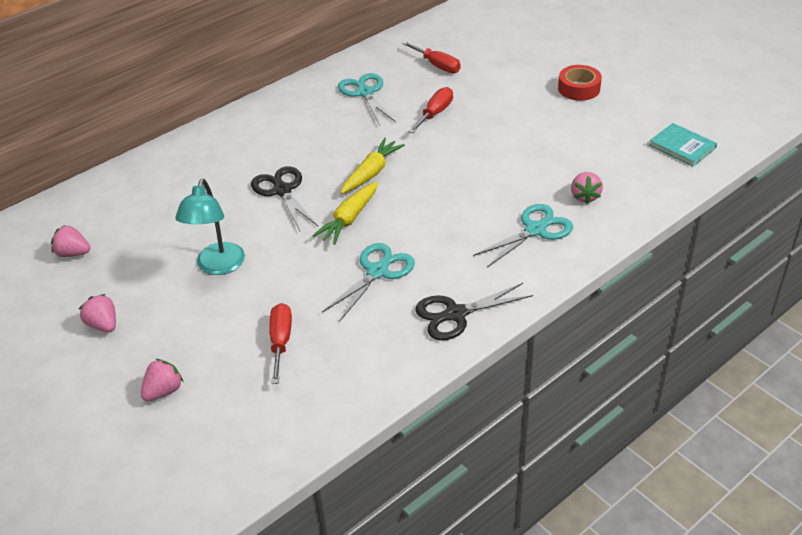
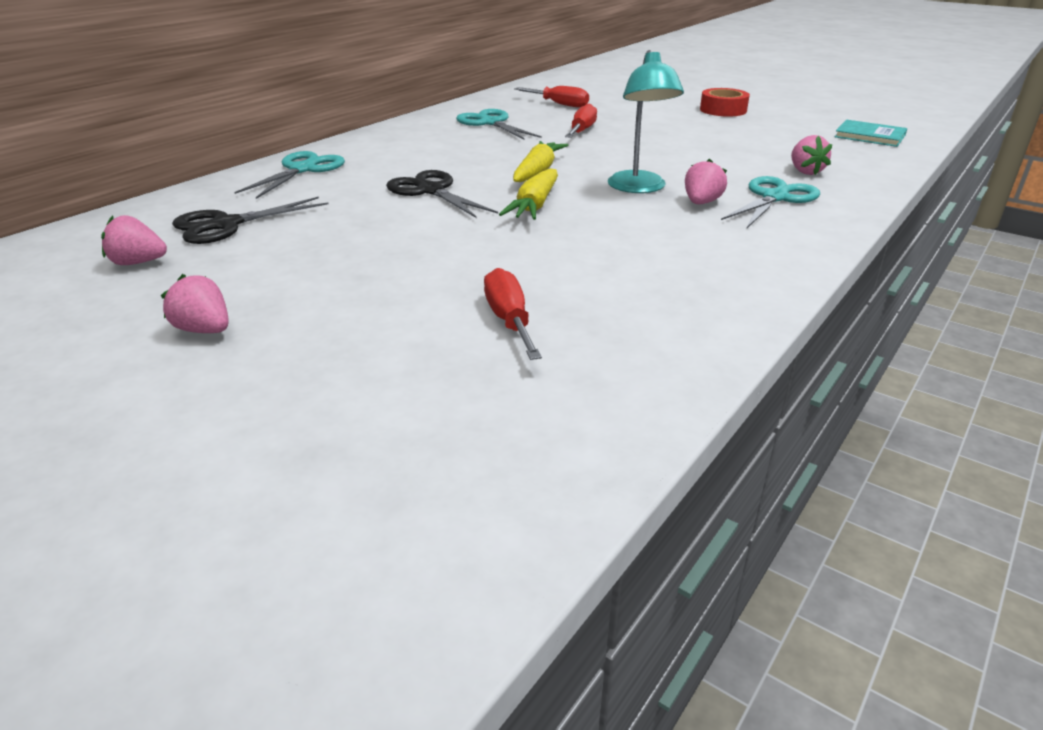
camera: 15 degrees left, 10 degrees down
pink strawberry [141,359,183,401] -> pink strawberry moved to [685,159,727,204]
turquoise lamp [175,179,245,275] -> turquoise lamp moved to [608,50,684,193]
turquoise scissors [322,243,415,322] -> turquoise scissors moved to [235,151,345,199]
black scissors [415,283,533,340] -> black scissors moved to [172,197,329,244]

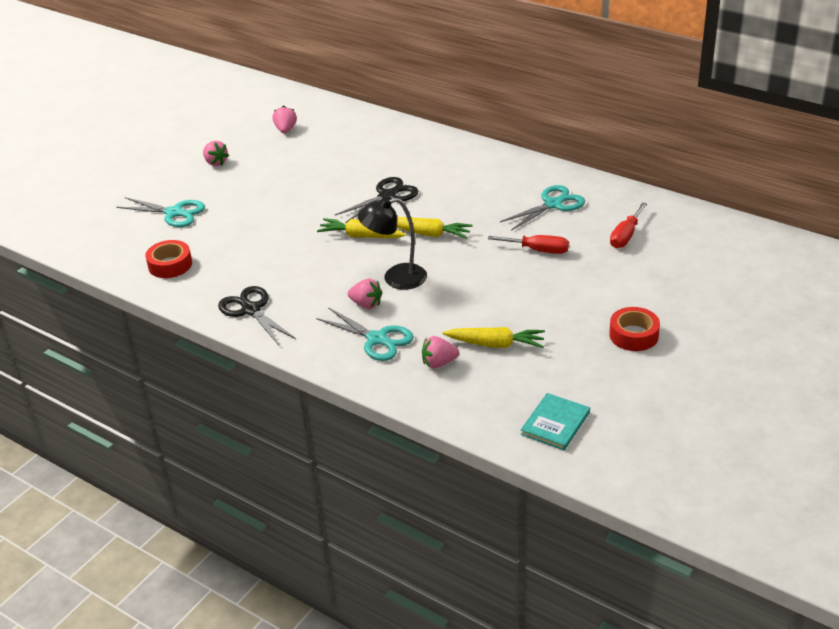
camera: 90 degrees right, 5 degrees up
pink strawberry [161,274,229,333] -> pink strawberry turned 105 degrees clockwise [203,141,229,166]
black scissors [172,197,329,244] -> black scissors moved to [218,286,296,345]
turquoise scissors [235,151,345,199] -> turquoise scissors moved to [117,197,205,227]
red screwdriver [484,268,542,360] -> none
turquoise lamp [608,50,684,193] -> black lamp [358,197,427,290]
none -> red tape [145,240,192,278]
none -> yellow carrot [443,327,545,348]

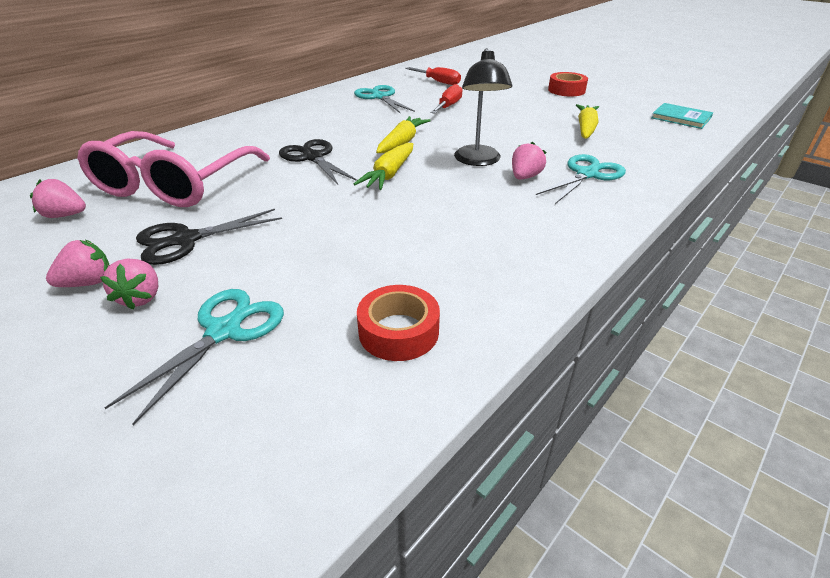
camera: 85 degrees left, 0 degrees up
black scissors [218,286,296,345] -> black scissors moved to [136,209,282,265]
pink strawberry [422,336,459,369] -> pink strawberry moved to [100,258,158,310]
none -> pink glasses [77,131,270,207]

